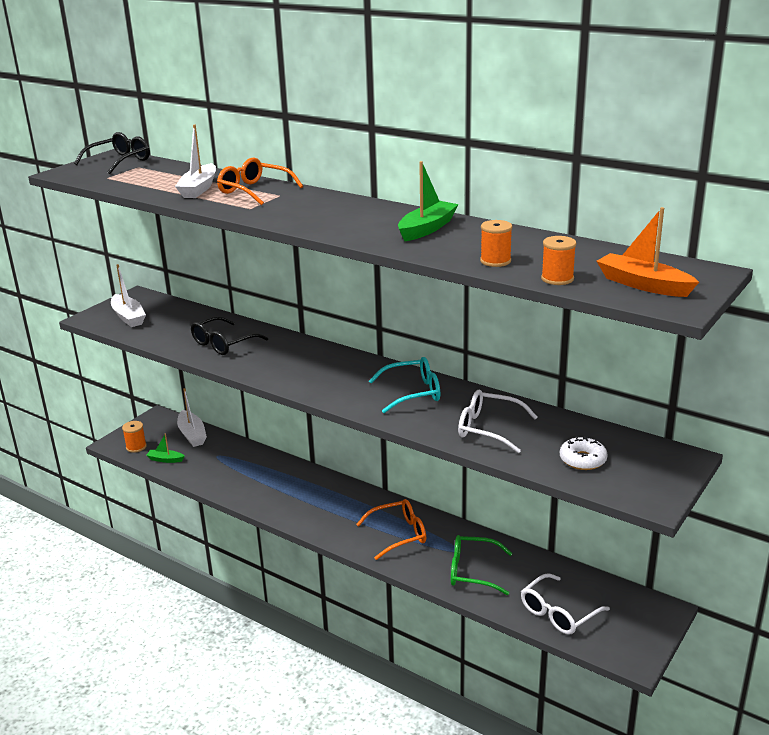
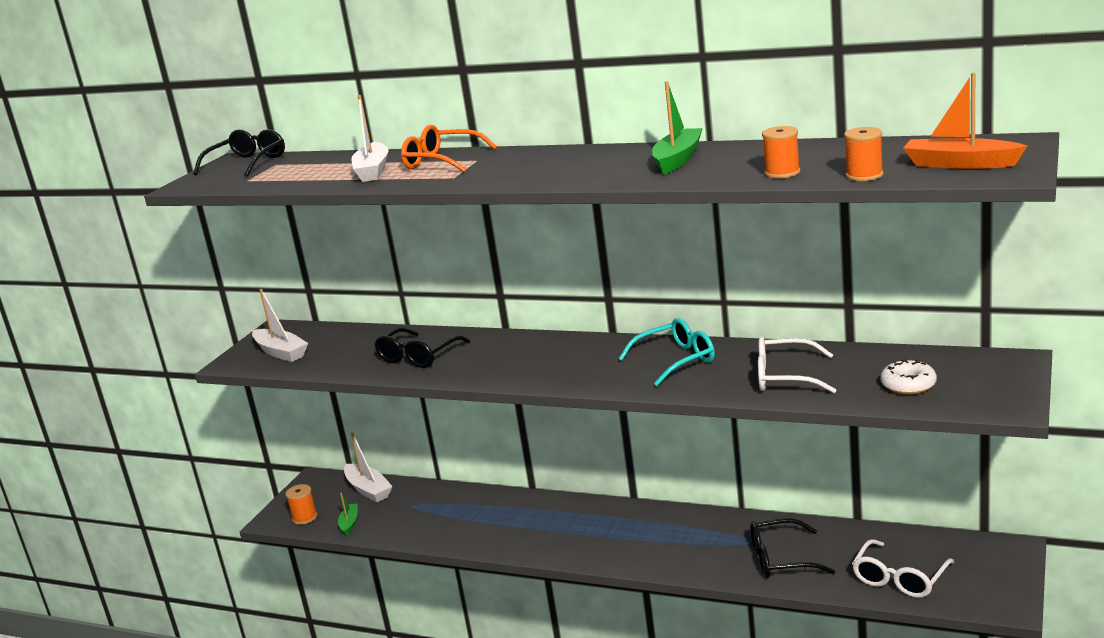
camera: 10 degrees left, 5 degrees down
green boat [146,434,185,463] -> green boat turned 90 degrees clockwise [338,493,358,536]
orange glasses [356,499,426,560] -> none
green glasses [451,535,512,595] -> black glasses [750,518,835,578]

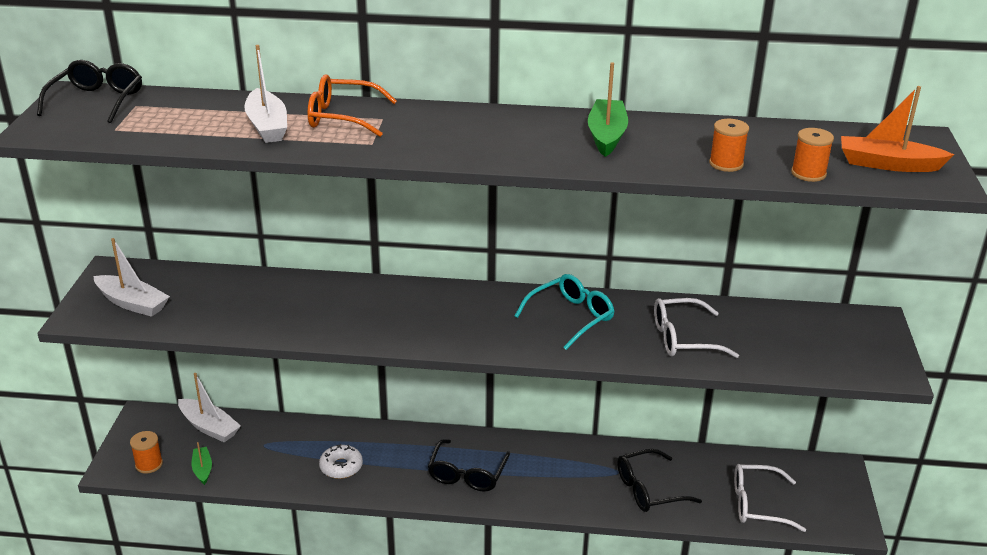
camera: 20 degrees left, 10 degrees up
black glasses [374,328,470,368] -> black glasses moved to [428,439,510,492]
white glasses [852,539,954,598] -> white glasses turned 75 degrees clockwise [734,464,806,532]
white donut [880,359,937,395] -> white donut moved to [319,444,363,479]

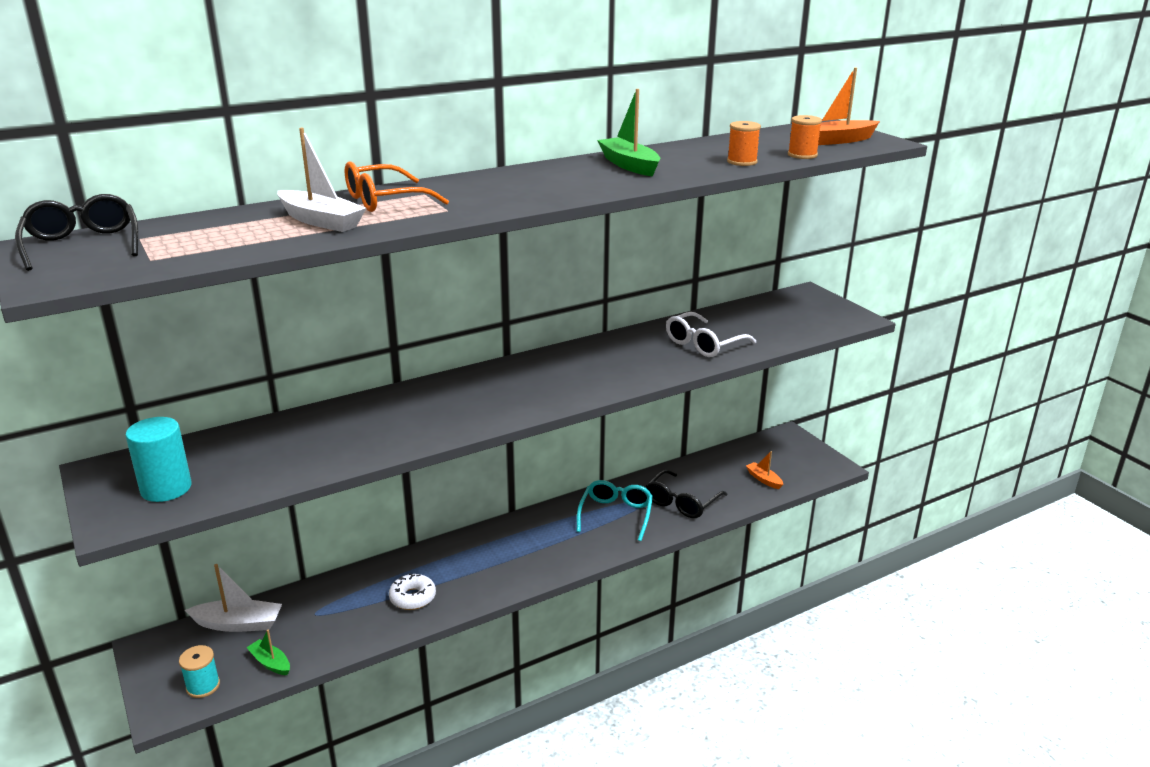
camera: 35 degrees left, 5 degrees down
white boat [94,238,170,317] -> turquoise cylinder [125,417,191,502]
orange spool [130,431,163,474] -> turquoise spool [179,645,220,698]
black glasses [428,439,510,492] -> none
turquoise glasses [515,274,614,350] -> turquoise glasses moved to [577,480,653,541]
white glasses [734,464,806,532] -> orange boat [746,451,783,489]

